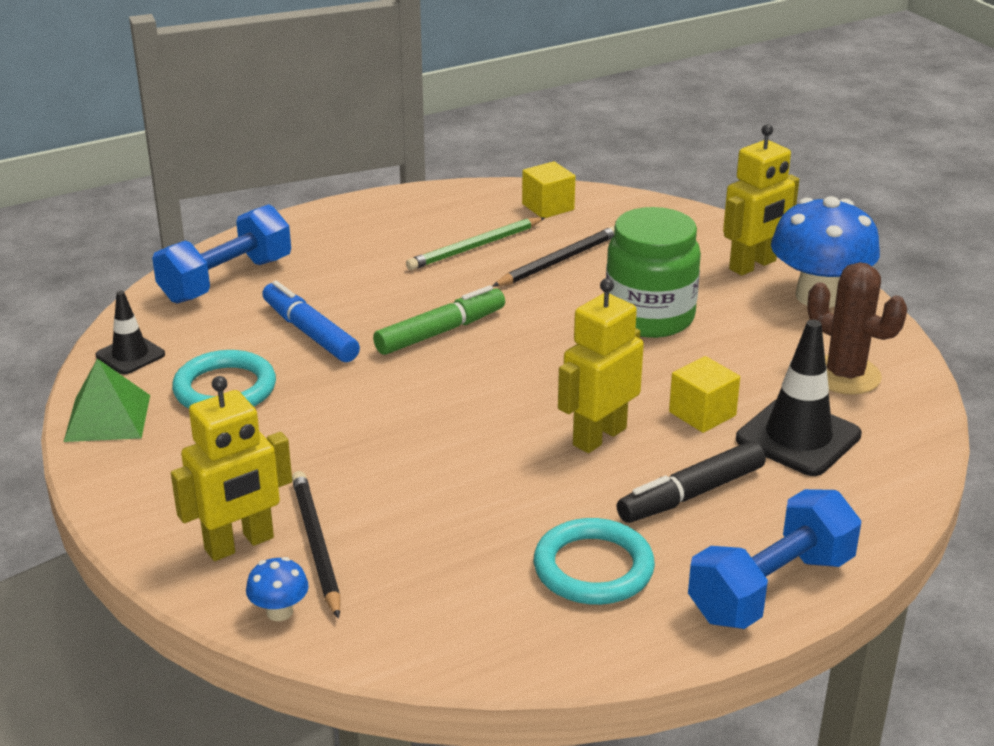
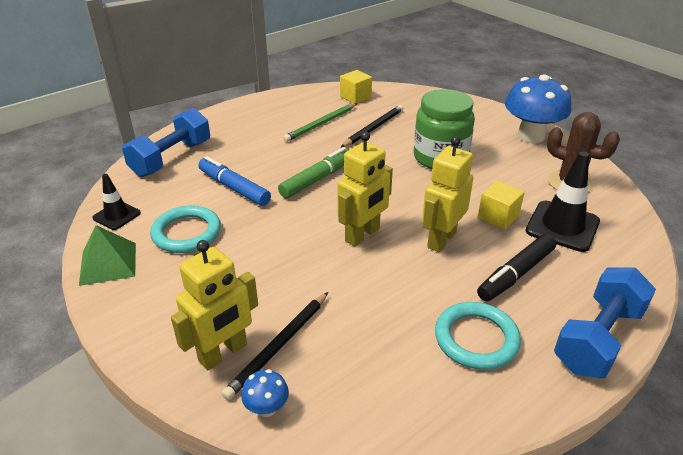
camera: 10 degrees left, 5 degrees up
black pencil [292,471,341,619] -> black pencil turned 120 degrees counterclockwise [222,292,328,400]
yellow robot [723,124,799,276] -> yellow robot moved to [337,131,393,246]

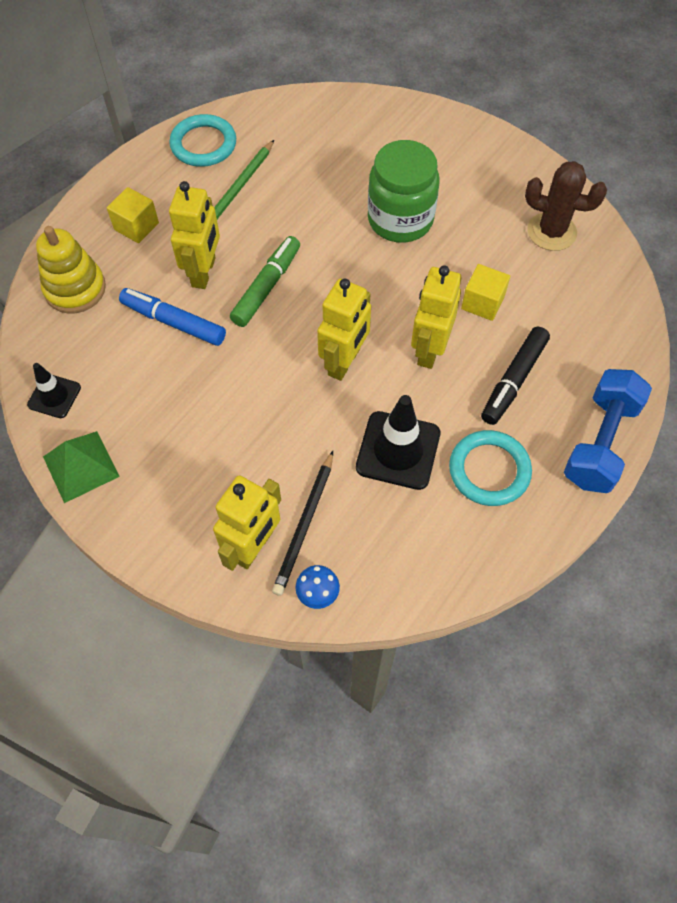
camera: 15 degrees left, 25 degrees up
blue dumbbell [122,108,210,177] -> yellow stacking toy [36,226,106,313]
turquoise ring [150,205,221,253] -> turquoise ring moved to [169,114,236,167]
yellow cube [340,70,372,103] -> yellow cube moved to [107,187,159,243]
black pencil [340,105,404,148] -> none
blue mushroom [505,74,571,143] -> none
black traffic cone [526,151,600,252] -> black traffic cone moved to [356,395,440,490]
none -> yellow robot [169,181,220,289]

